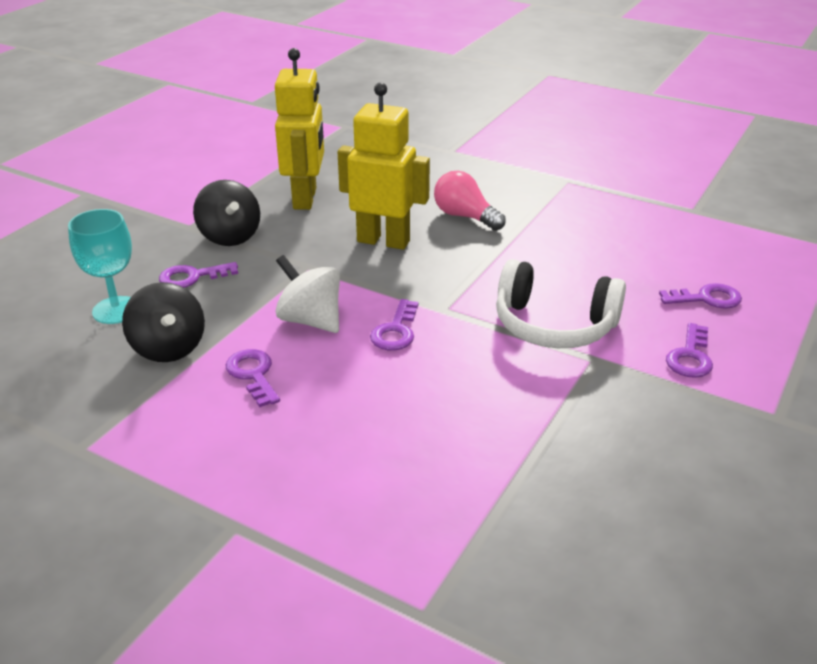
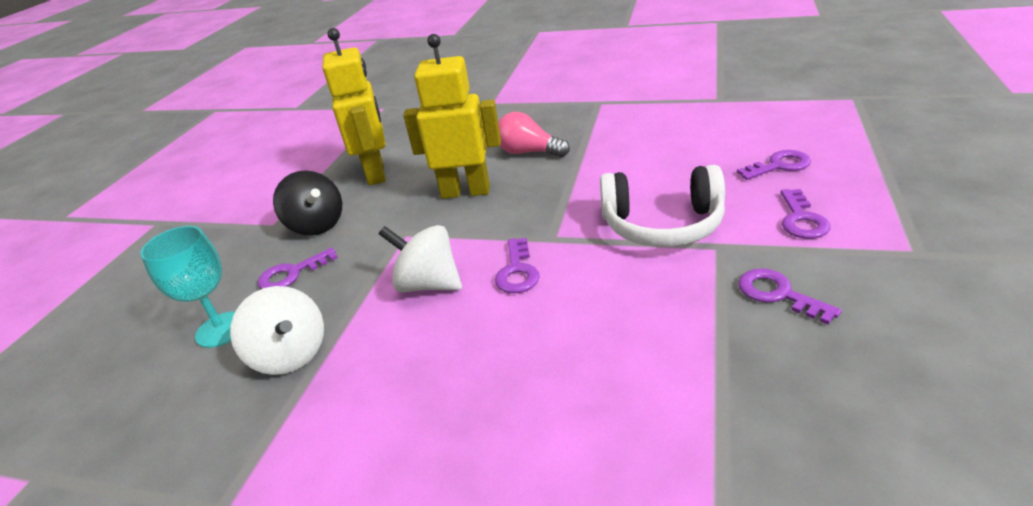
camera: 10 degrees left, 0 degrees up
black spinning top [122,282,205,362] -> white spinning top [230,286,324,375]
purple key [226,349,280,407] -> purple key moved to [739,268,842,325]

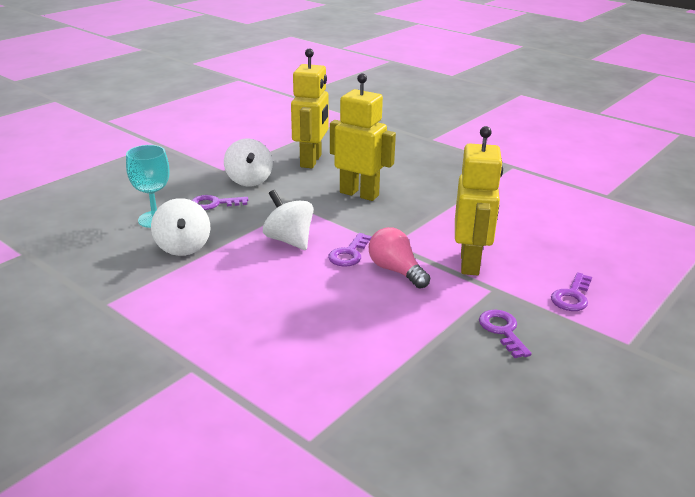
camera: 20 degrees right, 5 degrees down
black spinning top [273,170,342,236] -> white spinning top [224,139,273,186]
pink light bulb [498,112,570,157] -> pink light bulb moved to [369,227,430,289]
white headphones [600,165,725,247] -> yellow robot [455,126,503,275]
purple key [737,150,811,180] -> none

